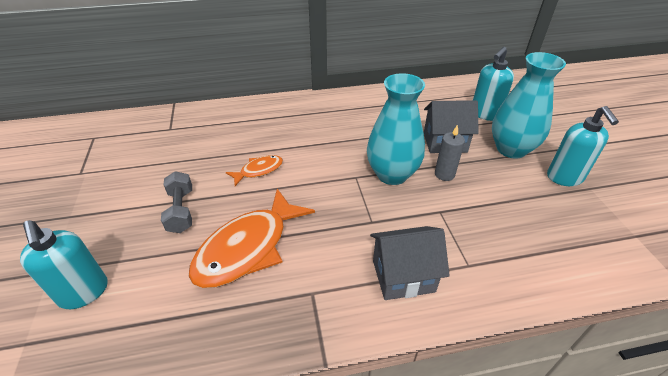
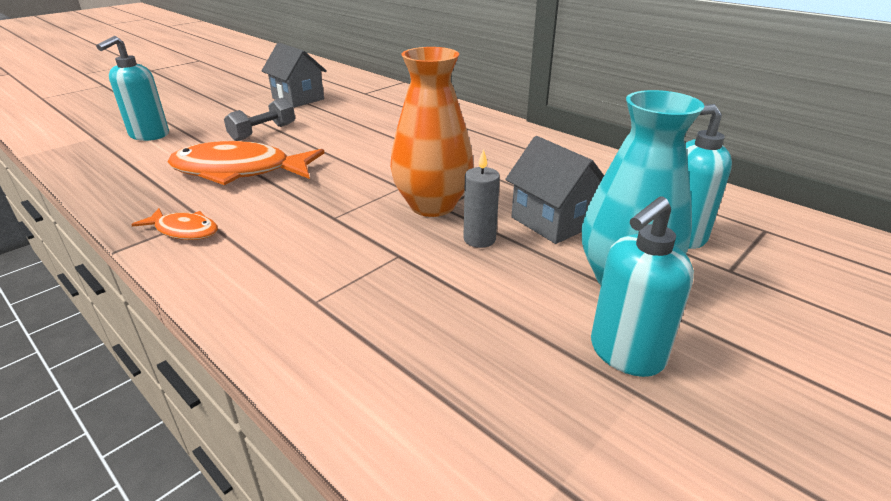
camera: 55 degrees right, 10 degrees down
orange fish [226,155,283,186] -> orange fish moved to [131,208,218,240]
turquoise vase [367,73,425,185] -> orange vase [390,47,473,217]
grey house [370,226,450,300] -> grey house moved to [262,43,327,108]

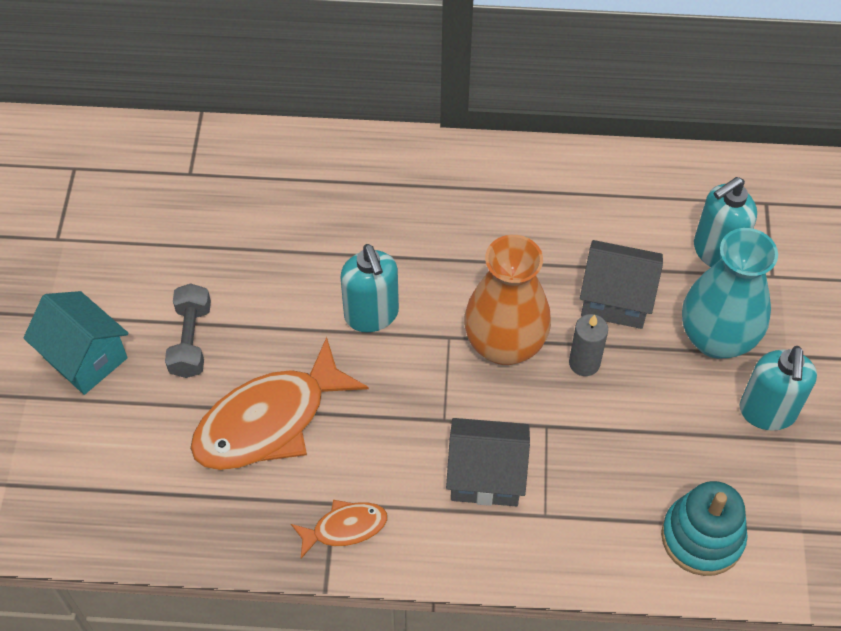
camera: 40 degrees left, 25 degrees up
turquoise soap dispenser [96,36,169,141] -> turquoise soap dispenser moved to [341,244,399,332]
grey house [262,43,327,108] -> grey house moved to [446,418,530,506]
none -> turquoise house [23,291,129,395]
none -> turquoise stacking toy [661,481,748,576]

